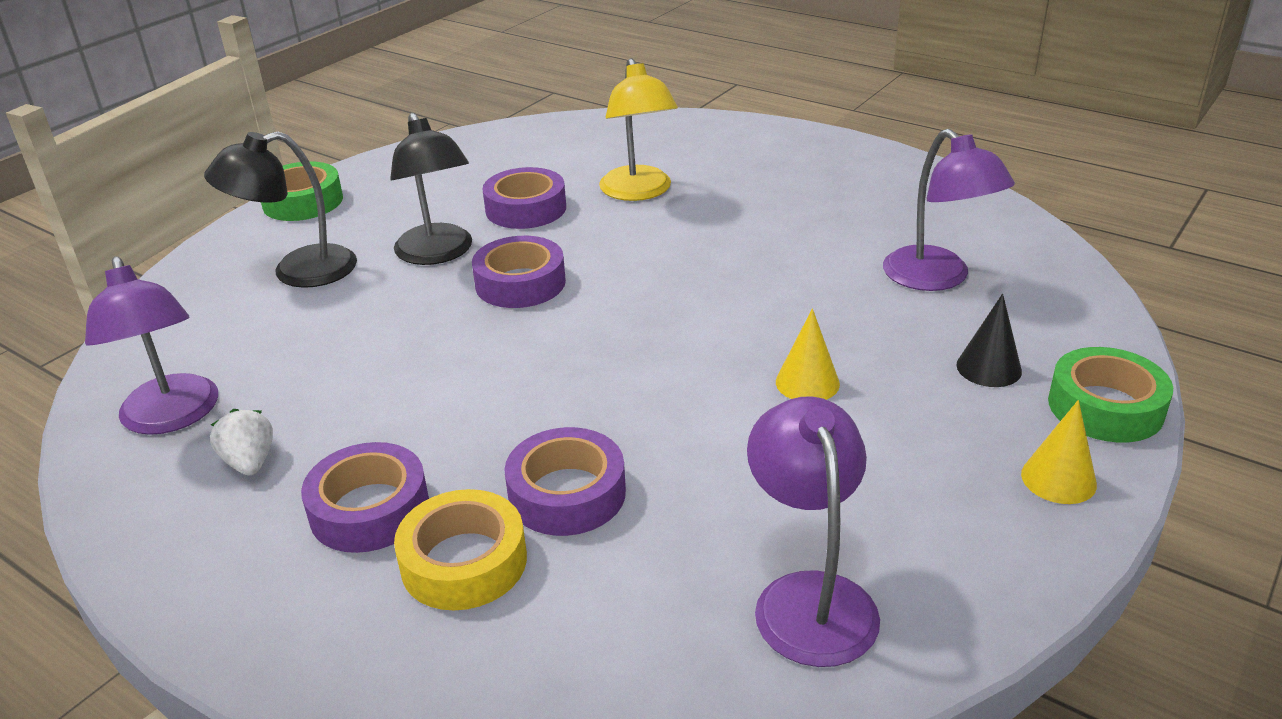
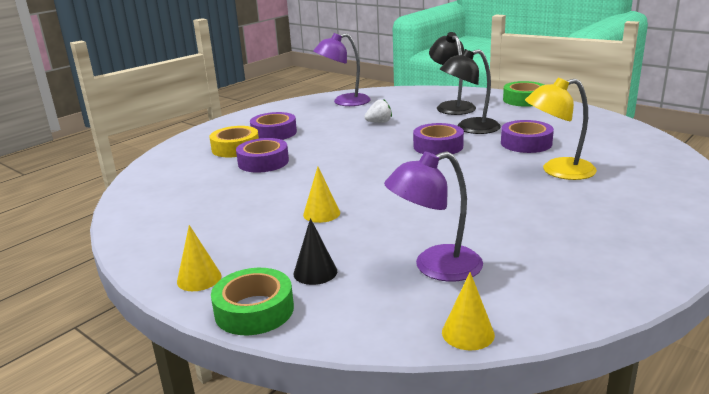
camera: 95 degrees right, 10 degrees down
white strawberry [210,409,273,475] -> white strawberry moved to [365,100,392,123]
purple lamp [747,396,880,667] -> none
none -> yellow cone [442,272,495,351]

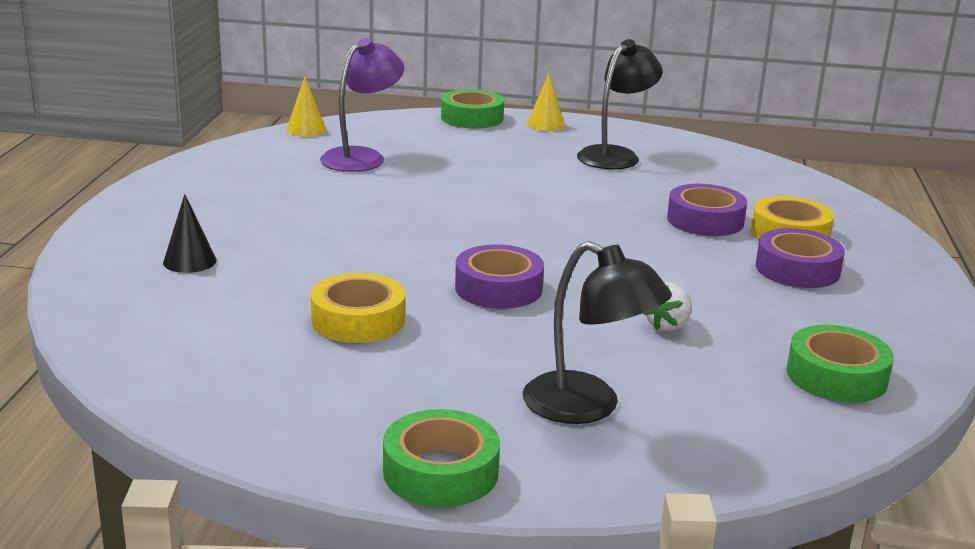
camera: 145 degrees right, 0 degrees up
black cone [294,218,337,285] -> black cone moved to [163,194,217,273]
yellow cone [303,167,340,223] -> none
purple lamp [313,33,371,106] -> green tape [786,325,894,402]
black lamp [440,49,501,134] -> black lamp moved to [577,39,663,169]
purple tape [501,120,554,153] -> yellow tape [311,273,405,343]
yellow lamp [525,78,597,180] -> none

